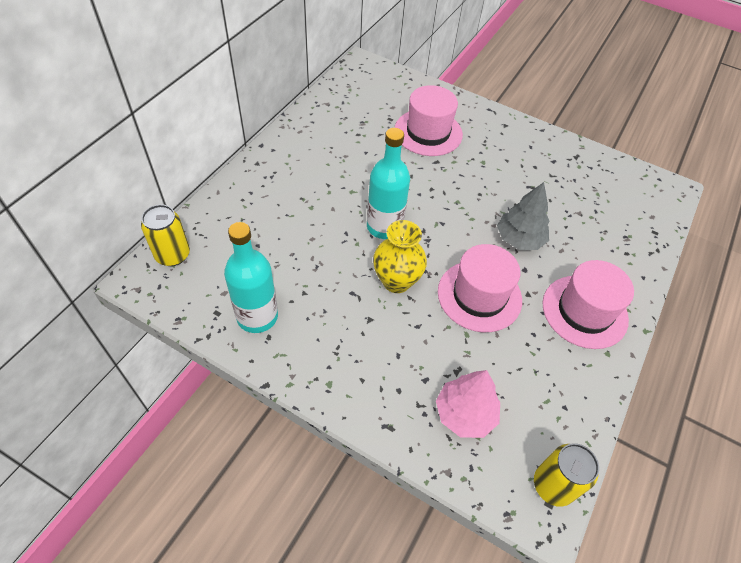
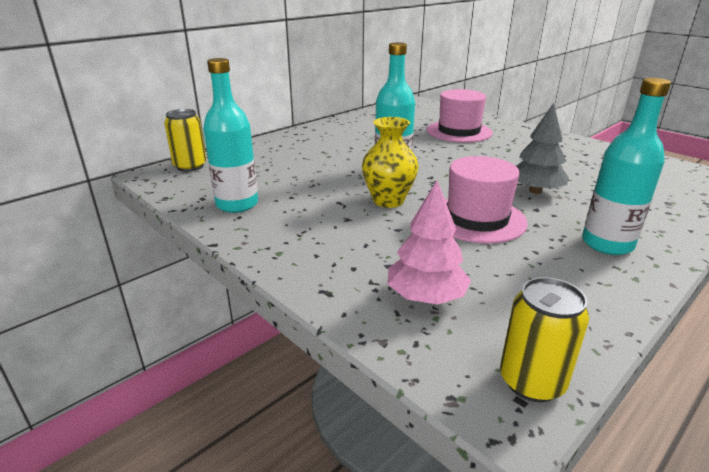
camera: 20 degrees right, 25 degrees down
pink hat [542,260,634,349] -> turquoise bottle [582,78,671,255]

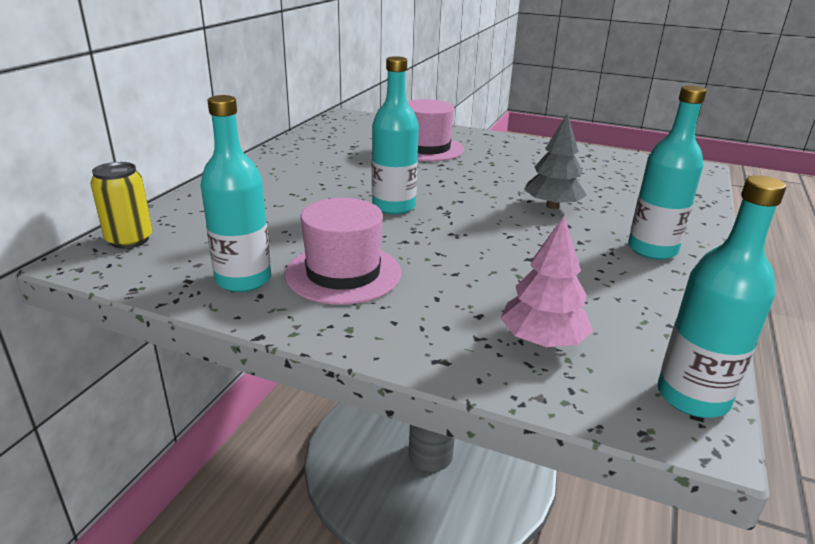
camera: 25 degrees left, 0 degrees up
yellow vase [362,117,418,208] -> none
pink hat [445,156,528,244] -> pink hat moved to [285,198,401,305]
yellow can [500,277,589,402] -> turquoise bottle [657,175,786,418]

